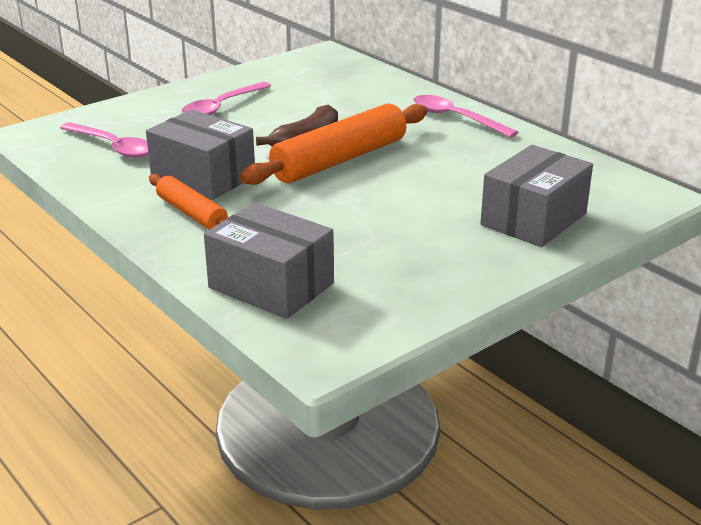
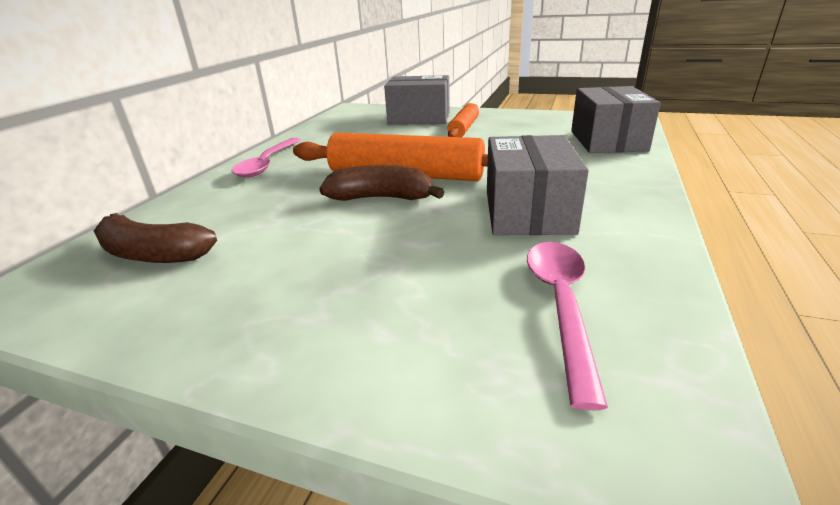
camera: 120 degrees left, 0 degrees up
orange rolling pin [149,174,228,230] -> orange rolling pin moved to [447,103,479,137]
pink spoon [182,82,271,115] -> none
none -> brown banana [94,213,217,263]

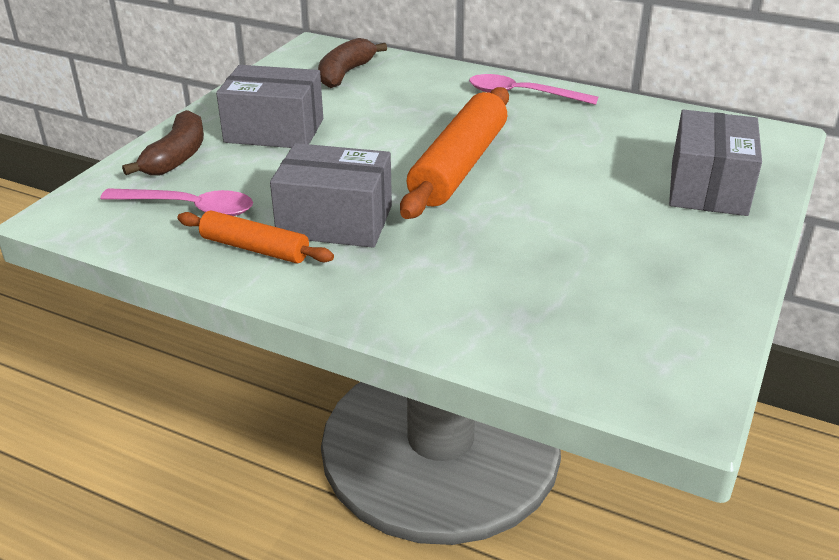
camera: 95 degrees right, 5 degrees up
brown banana [319,165,444,201] -> brown banana moved to [122,110,204,175]
orange rolling pin [447,103,479,137] -> orange rolling pin moved to [177,210,334,263]
grey box [571,86,661,153] -> grey box moved to [216,65,323,148]

